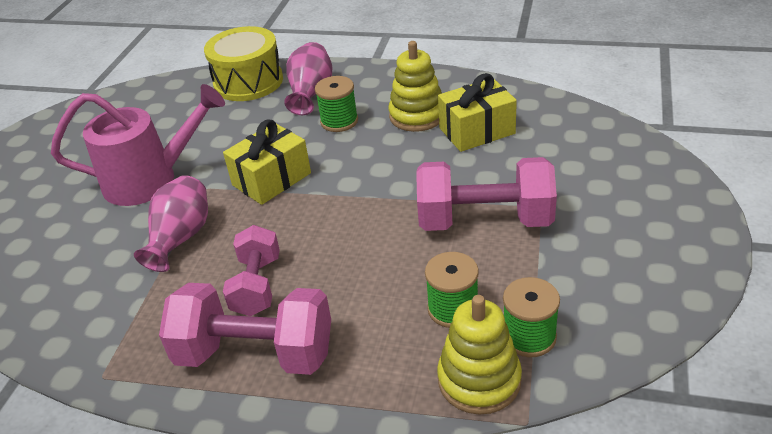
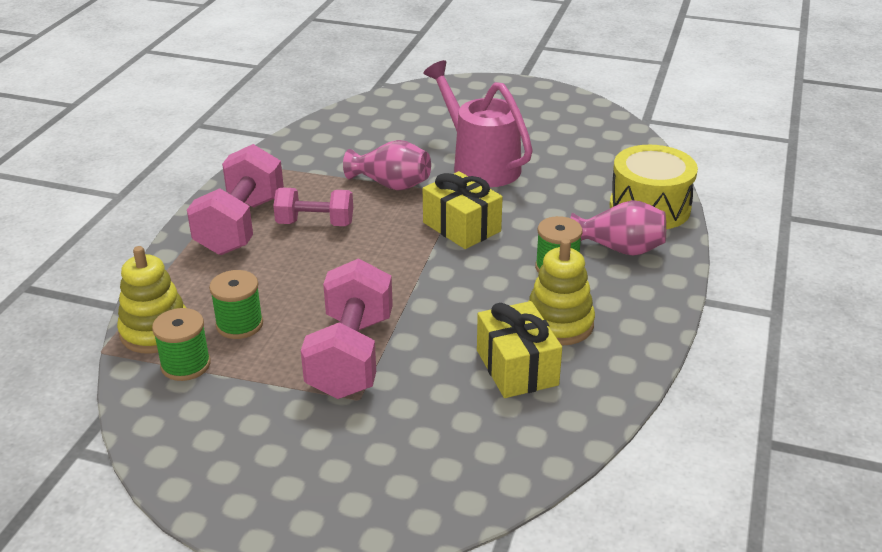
camera: 90 degrees right, 5 degrees down
pink watering can [51,84,225,206] -> pink watering can turned 150 degrees clockwise [423,60,533,187]

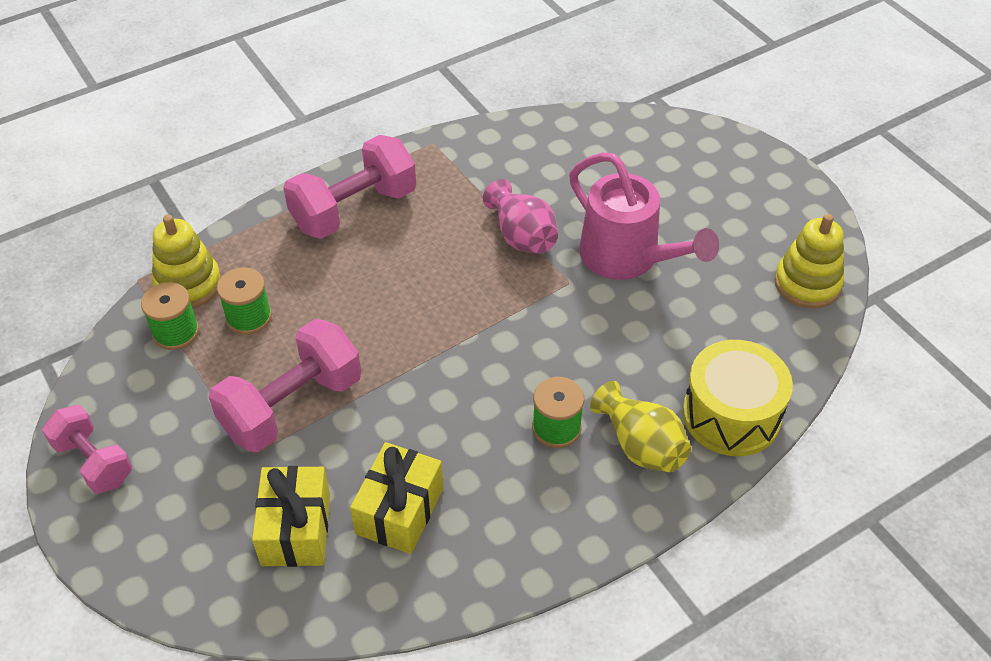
camera: 40 degrees right, 15 degrees up
pink dumbbell [273,188,353,226] -> pink dumbbell moved to [42,405,132,494]
pink watering can [423,60,533,187] -> pink watering can turned 135 degrees clockwise [569,153,719,280]
yellow gift [423,171,503,249] -> yellow gift moved to [252,466,330,567]
yellow stacking toy [528,239,595,346] -> yellow stacking toy moved to [774,214,844,308]
pink vase [571,200,666,256] -> yellow vase [590,381,691,472]

